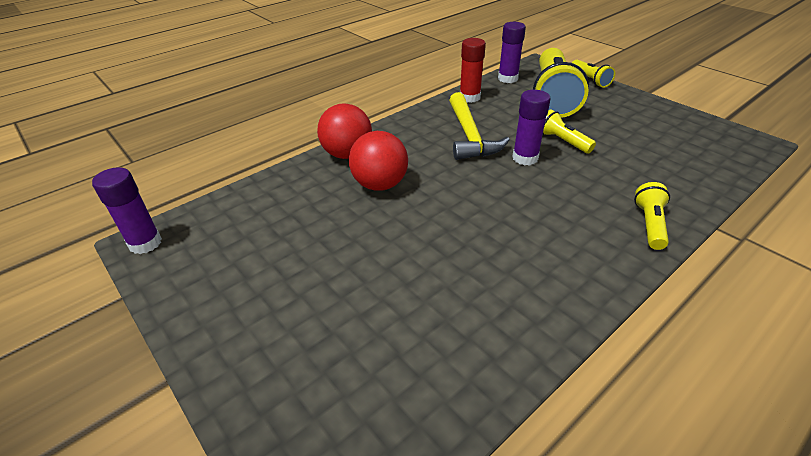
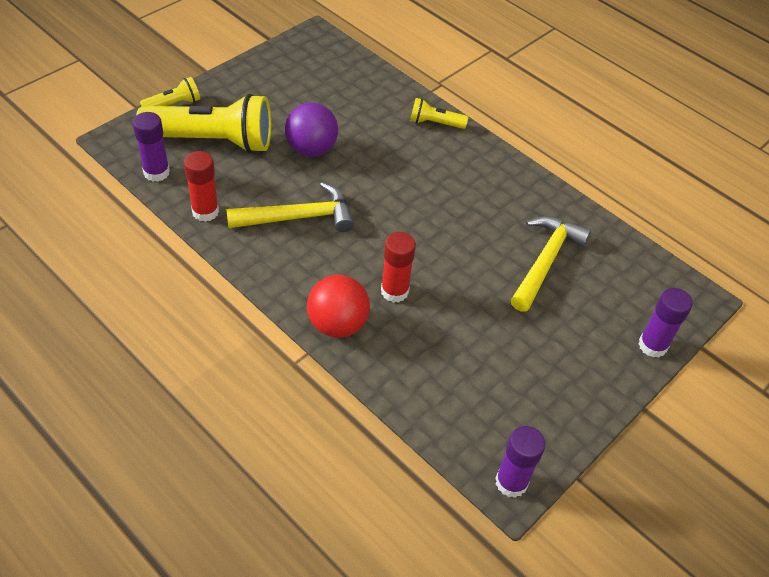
camera: 100 degrees left, 10 degrees up
red ball [349,131,408,191] -> red glue stick [381,232,416,303]
purple glue stick [512,90,550,165] -> purple glue stick moved to [638,288,693,358]
yellow flashlight [543,109,596,153] -> purple ball [285,103,338,157]
none -> yellow hammer [511,216,591,312]

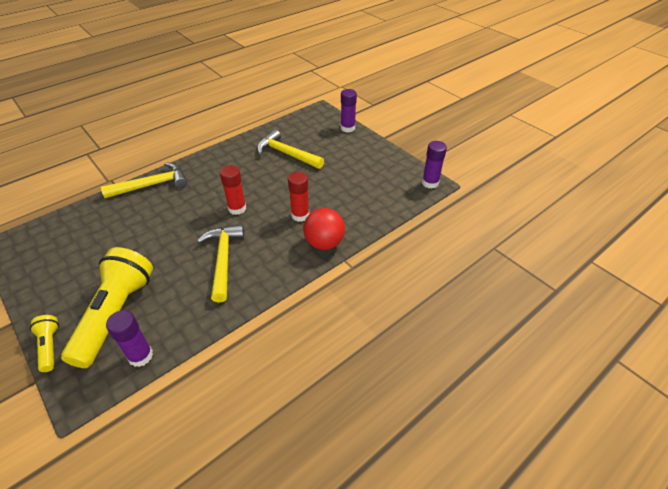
camera: 80 degrees left, 5 degrees down
red glue stick [184,151,219,222] -> red glue stick moved to [220,165,246,215]
purple ball [285,103,338,157] -> none
yellow flashlight [410,98,468,129] -> yellow hammer [101,162,187,198]

